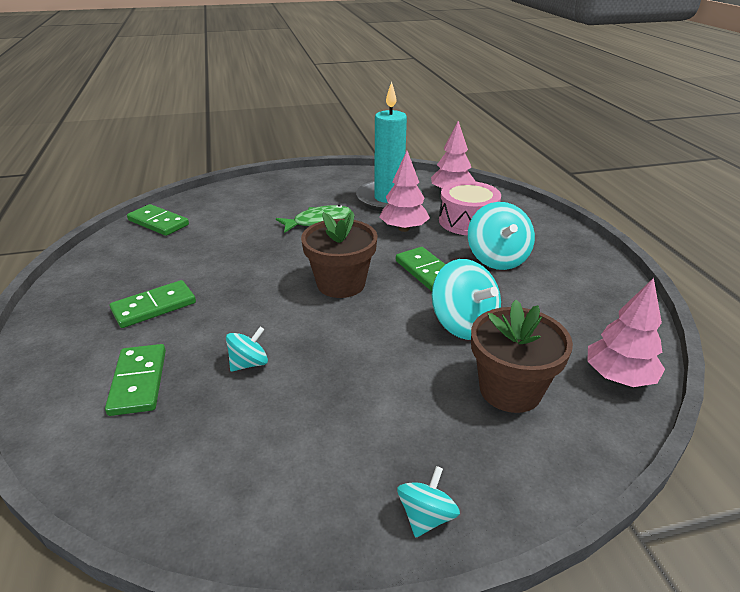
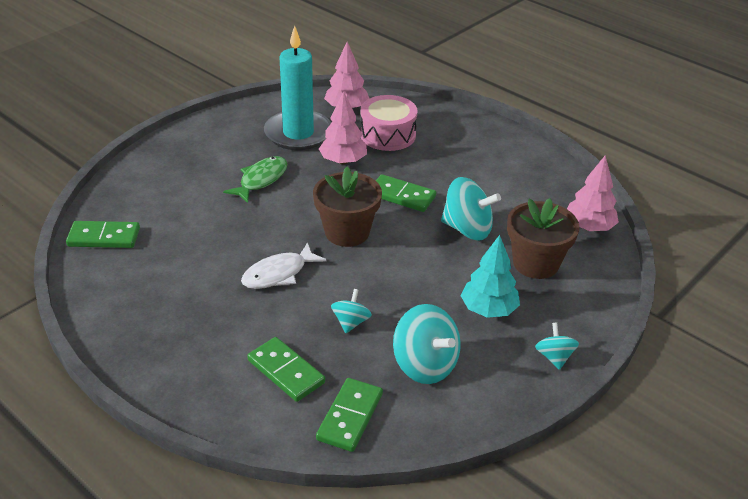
camera: 35 degrees left, 5 degrees up
green domino [110,280,196,328] -> green domino moved to [316,378,383,452]
turquoise spinning top [468,202,535,270] -> turquoise spinning top moved to [393,304,461,384]
none -> white fish [241,242,327,289]
none -> turquoise tree [461,235,520,318]

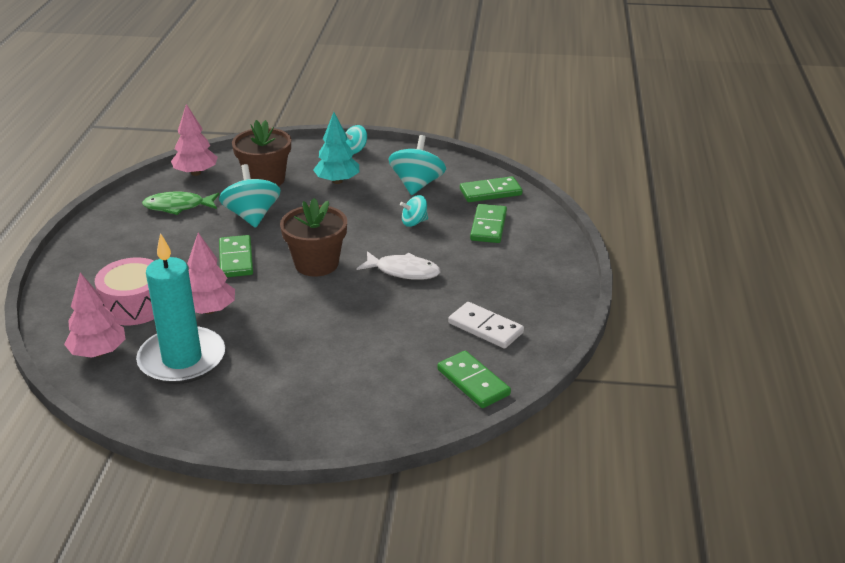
camera: 125 degrees left, 5 degrees down
green fish [223,156,287,203] -> green fish moved to [142,192,219,215]
none -> white domino [448,302,524,348]

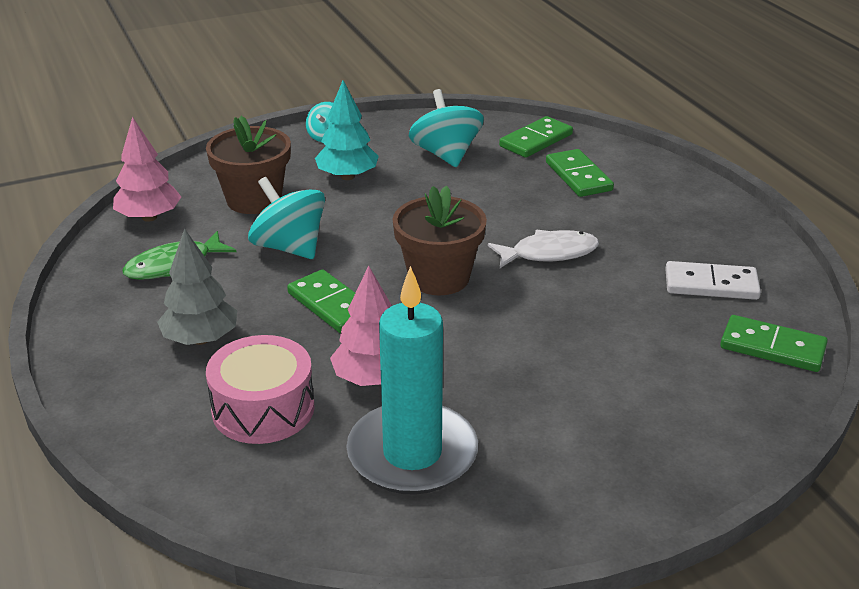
camera: 30 degrees left, 0 degrees up
pink tree [64,273,125,358] -> none
turquoise spinning top [400,195,428,227] -> none
none -> grey tree [157,228,237,345]

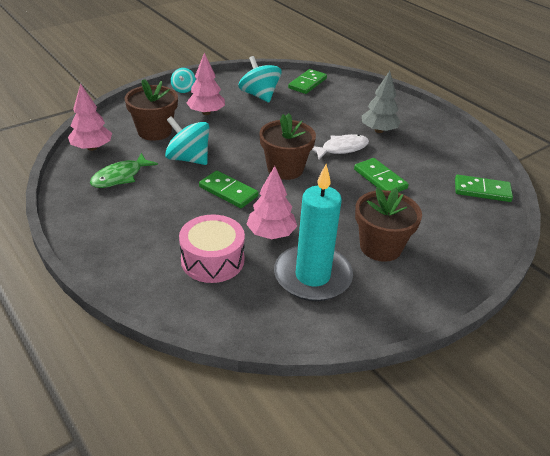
camera: 15 degrees left, 5 degrees up
grey tree [157,228,237,345] -> grey tree moved to [362,71,401,133]
turquoise tree [315,80,379,180] -> pink tree [187,52,225,115]
green domino [546,149,614,197] -> green domino moved to [354,158,409,192]
white domino [665,261,761,300] -> none
none -> brown flower pot [355,187,422,262]

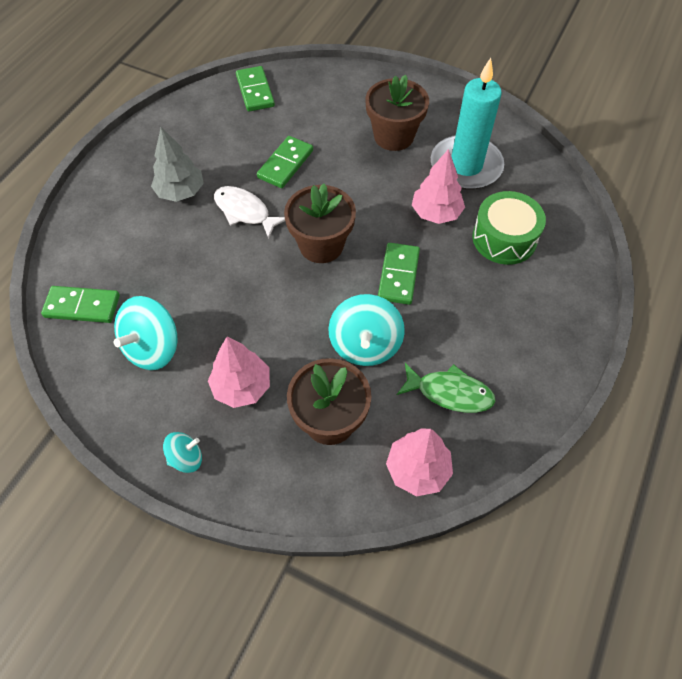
camera: 115 degrees left, 20 degrees up
pink drum [179,214,245,283] -> green drum [472,191,546,265]

